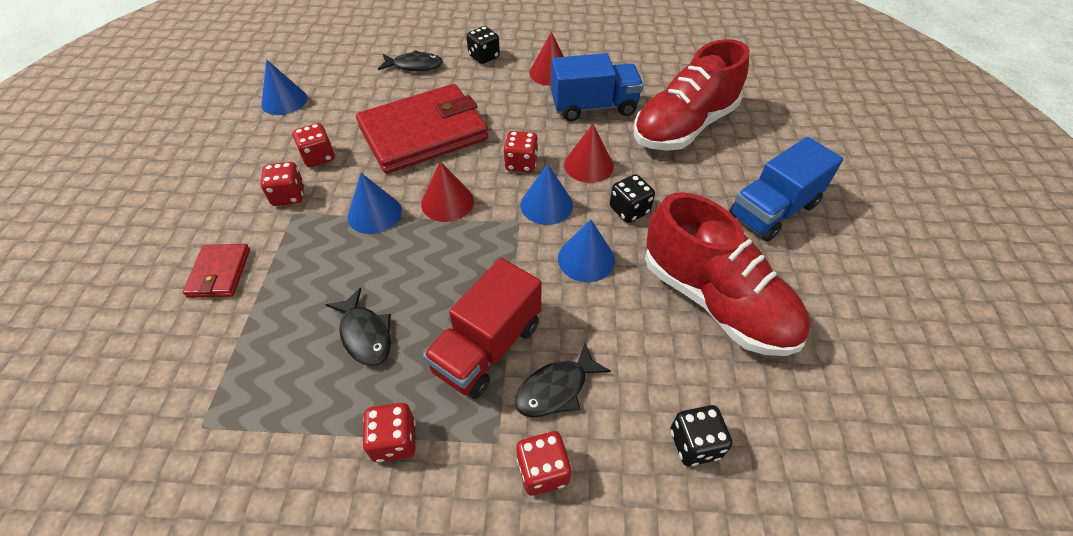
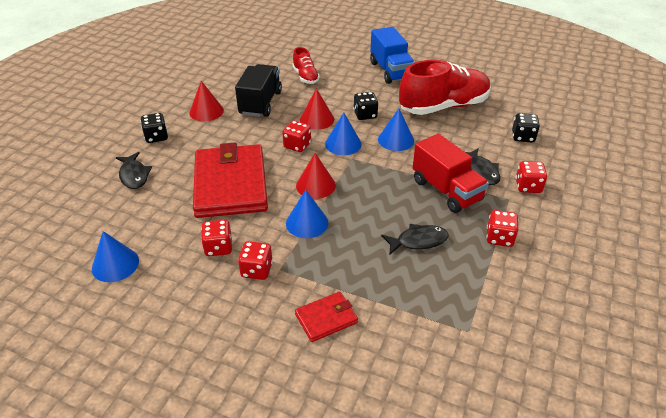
camera: 70 degrees left, 10 degrees down
red wallet [183,244,250,298] -> red wallet turned 45 degrees counterclockwise [295,292,358,342]
black fish [378,50,443,71] -> black fish turned 135 degrees clockwise [116,152,152,189]
blue truck [551,53,643,121] -> black truck [235,64,282,117]
red shoe [634,39,749,151] -> red shoe [292,47,320,84], size x0.49

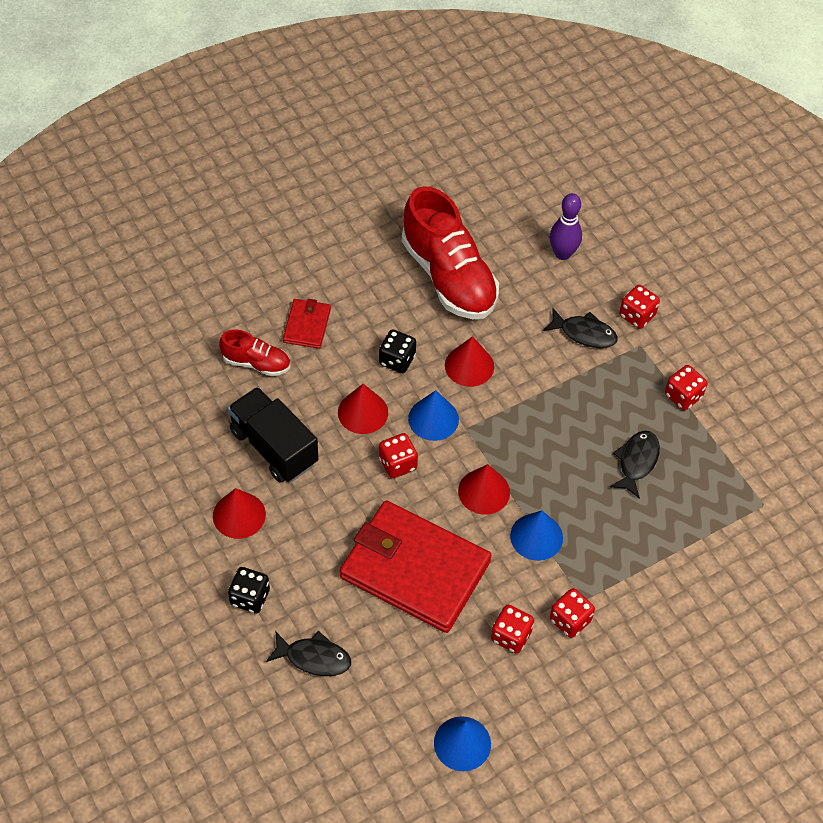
camera: 55 degrees left, 15 degrees up
red wallet [295,292,358,342] -> red wallet moved to [283,299,331,349]
blue truck [370,27,415,84] -> none
blue cone [378,109,414,151] -> red cone [445,336,494,387]
red shoe [399,60,491,115] -> red shoe turned 135 degrees clockwise [402,186,499,319]
red truck [413,134,489,213] -> none
black dice [512,113,540,142] -> purple bowling pin [550,193,582,260]

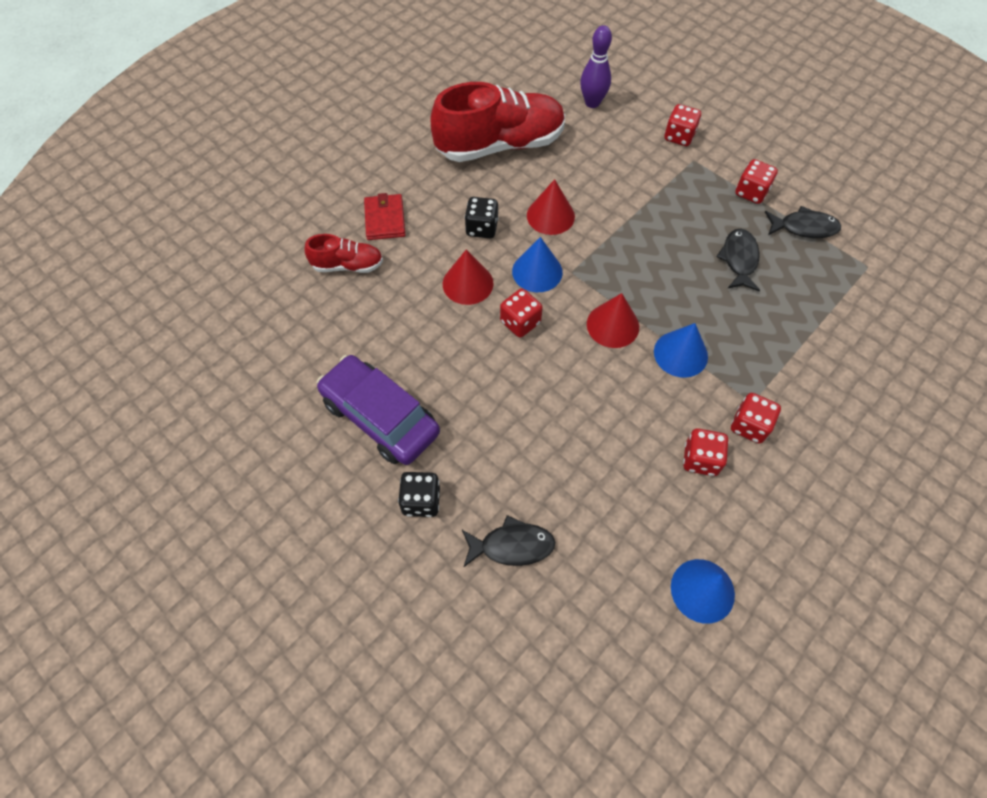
camera: 15 degrees left, 5 degrees up
red cone [213,488,266,539] -> purple car [317,355,440,465]
black truck [228,387,318,483] -> none
red wallet [340,500,491,633] -> none
red shoe [402,186,499,319] -> red shoe turned 60 degrees counterclockwise [430,82,565,162]
black fish [543,308,618,348] -> black fish moved to [765,206,841,238]

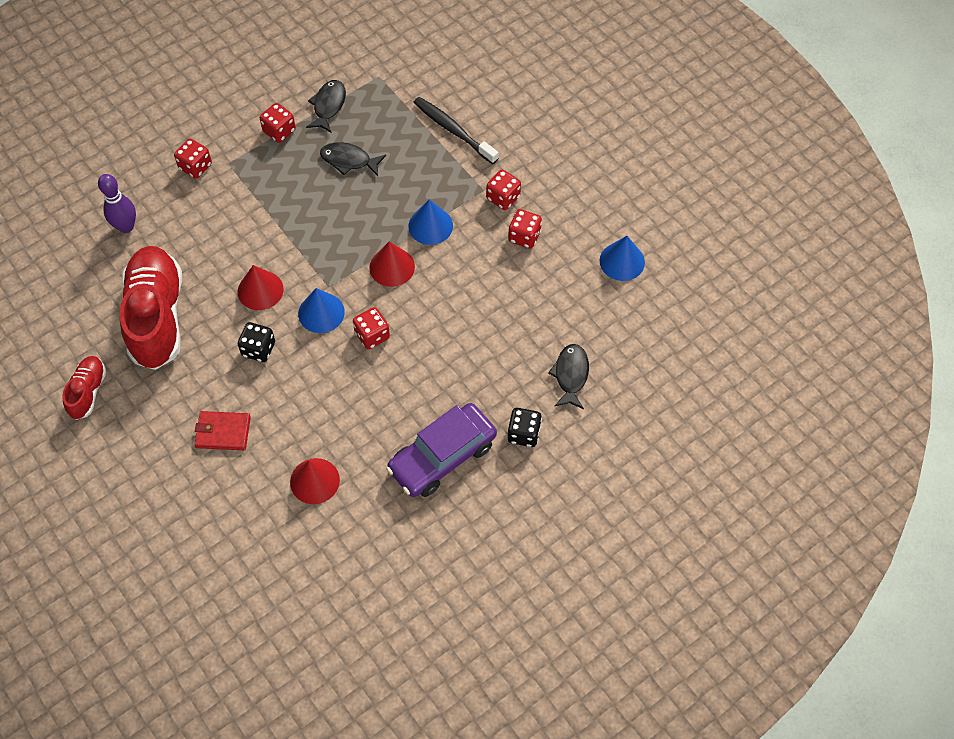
camera: 80 degrees left, 0 degrees up
red shoe [304,234,383,273] -> red shoe moved to [62,356,106,420]
red cone [443,250,494,305] -> red cone moved to [290,458,340,504]
none -> black toothbrush [413,97,499,164]

